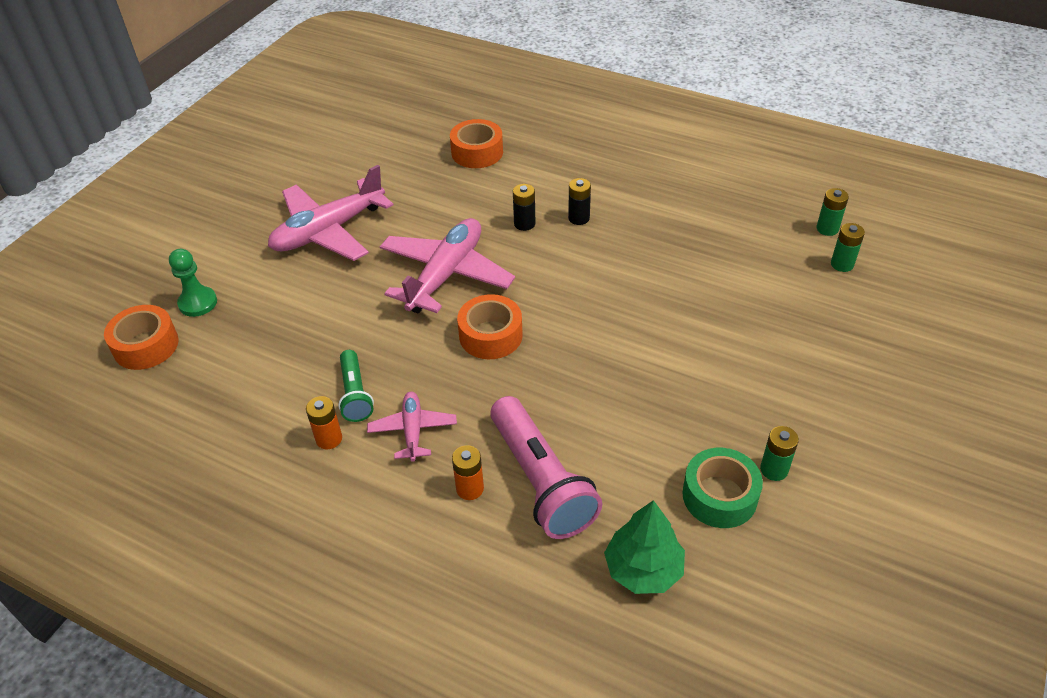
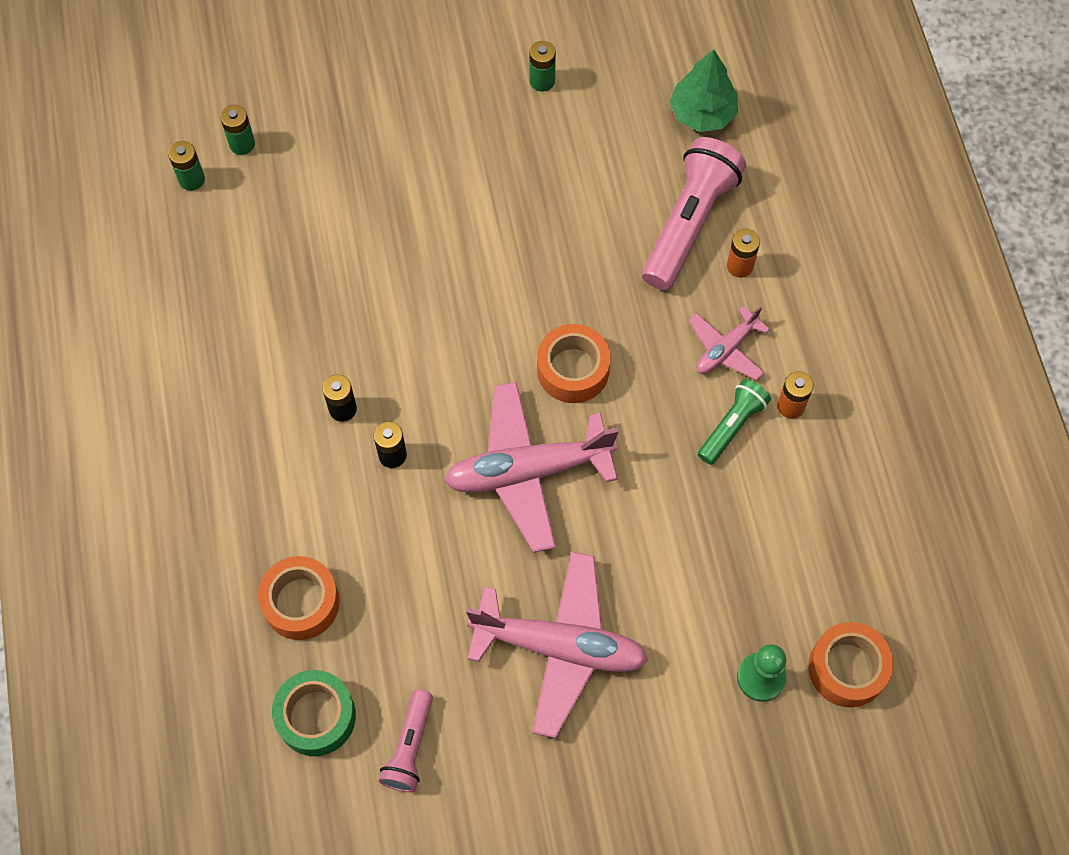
camera: 130 degrees left, 20 degrees up
green tape [682,448,763,528] -> green tape moved to [272,670,356,756]
none -> pink flashlight [379,690,433,792]

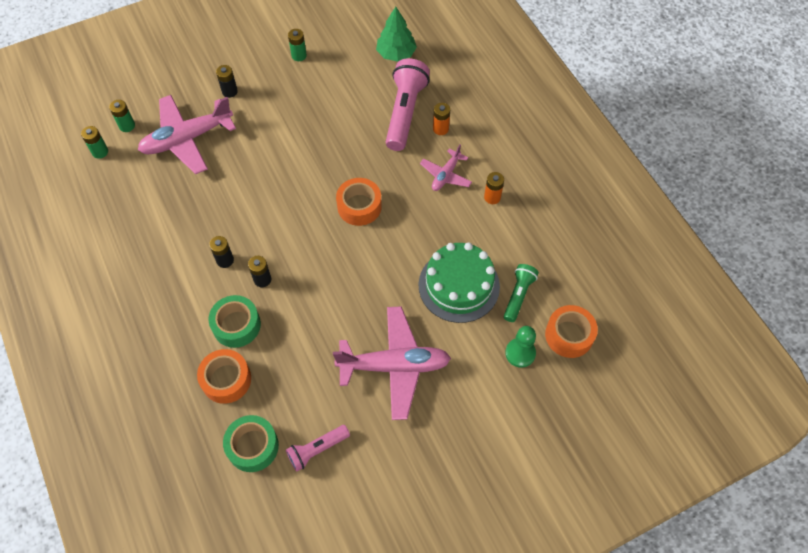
camera: 15 degrees left, 5 degrees down
pink flashlight [379,690,433,792] -> pink flashlight turned 60 degrees clockwise [286,425,350,472]
pink plane [444,381,618,553] -> pink plane moved to [138,95,236,174]
green flashlight [698,379,771,465] -> green flashlight moved to [504,264,539,322]
none -> green tape [208,295,261,348]
none -> black battery [216,65,238,98]
none -> green cake [419,242,500,323]

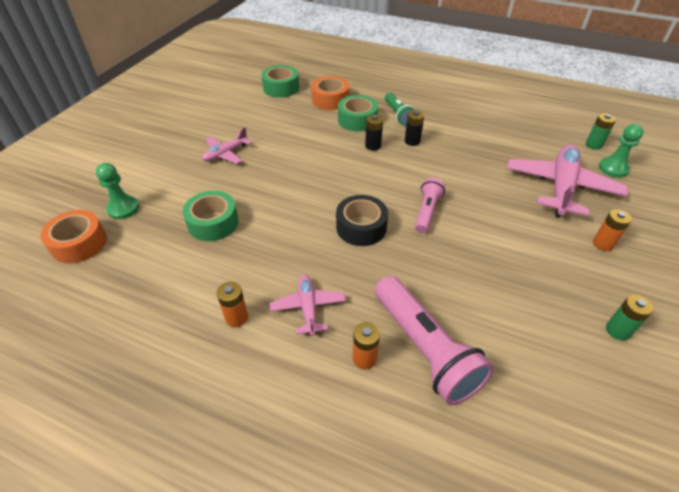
camera: 140 degrees right, 15 degrees down
green battery [109,100,135,132] -> green pawn [599,124,644,178]
black battery [216,65,238,98] -> orange battery [593,209,632,251]
pink flashlight [286,425,350,472] -> pink flashlight moved to [415,178,445,233]
pink plane [333,306,451,420] -> pink plane [202,127,252,164], size x0.53
orange tape [336,178,382,226] -> black tape [336,195,388,246]
green tree [376,7,417,62] -> none
green cake [419,242,500,323] -> green tape [183,191,239,241]
green flashlight [504,264,539,322] -> green flashlight moved to [385,93,414,126]

